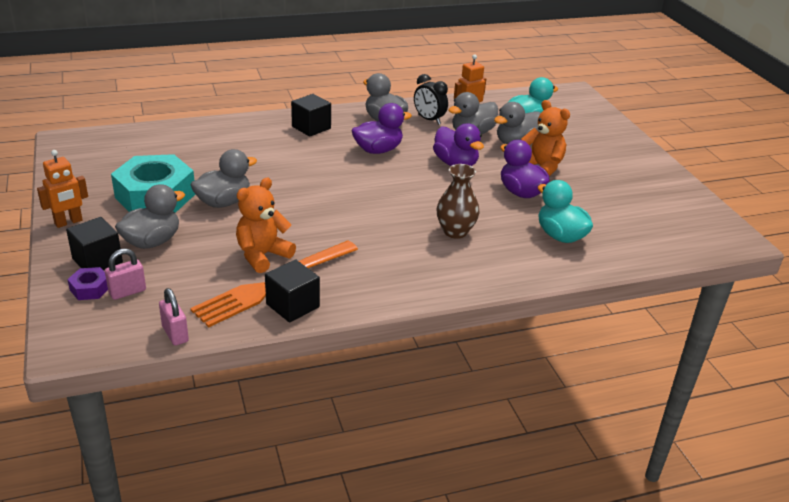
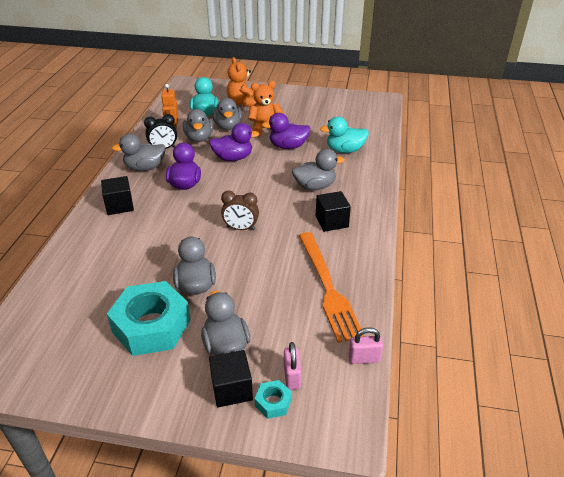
camera: 60 degrees left, 5 degrees up
orange robot [37,150,88,228] -> none
purple nut [67,267,108,300] -> turquoise nut [255,380,292,419]
orange teddy bear [236,178,296,273] -> orange teddy bear moved to [227,57,256,107]
black cube [265,259,320,323] -> black cube moved to [316,191,351,232]
brown vase [437,164,479,239] -> grey duck [292,149,345,190]
none -> brown clock [221,190,259,230]

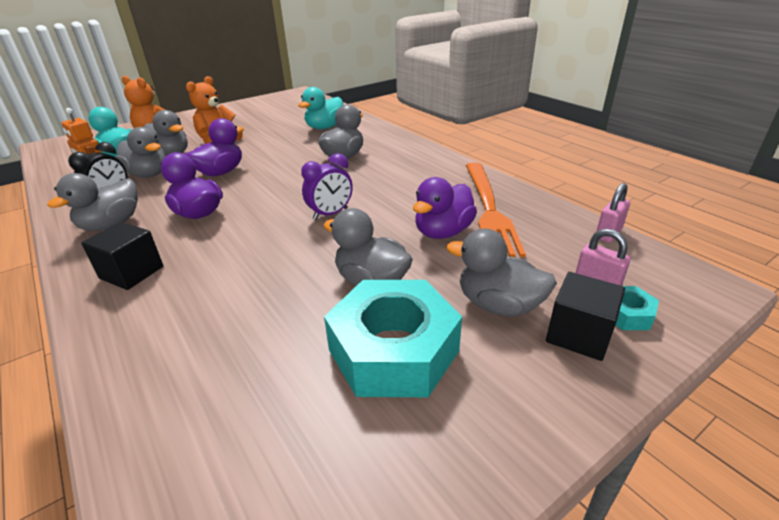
camera: 45 degrees left, 5 degrees down
brown clock [221,190,259,230] -> purple clock [301,153,353,220]
purple duck [262,113,311,149] -> purple duck moved to [413,177,477,239]
orange fork [299,232,364,343] -> orange fork turned 60 degrees clockwise [466,162,526,257]
black cube [316,191,351,232] -> none

